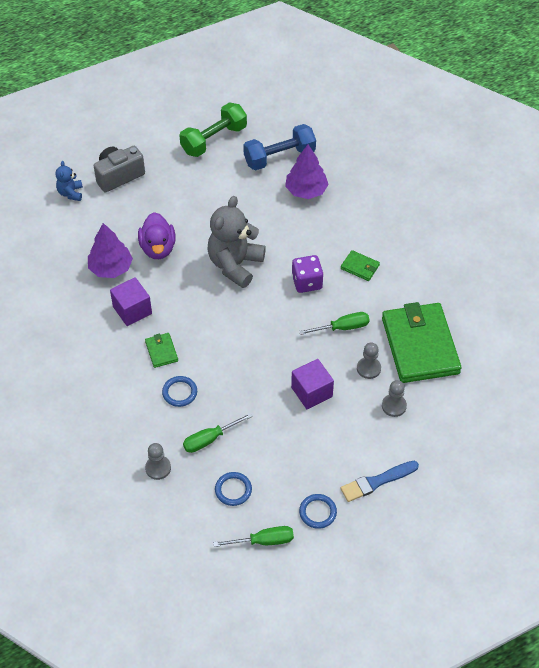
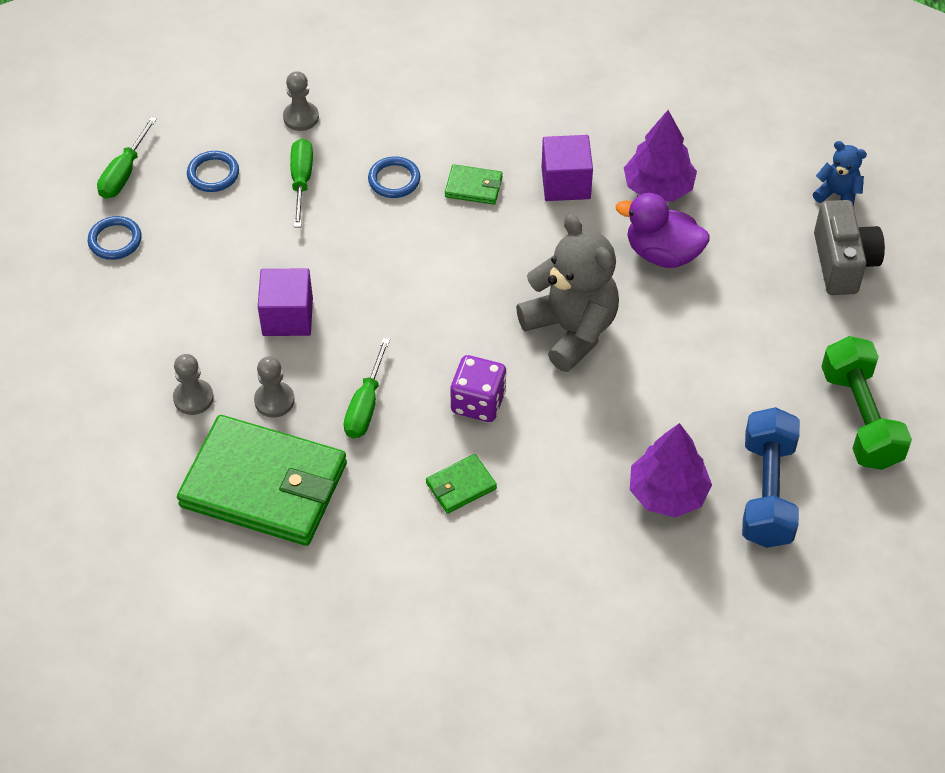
camera: 120 degrees right, 0 degrees up
blue brush [340,461,419,502] -> none

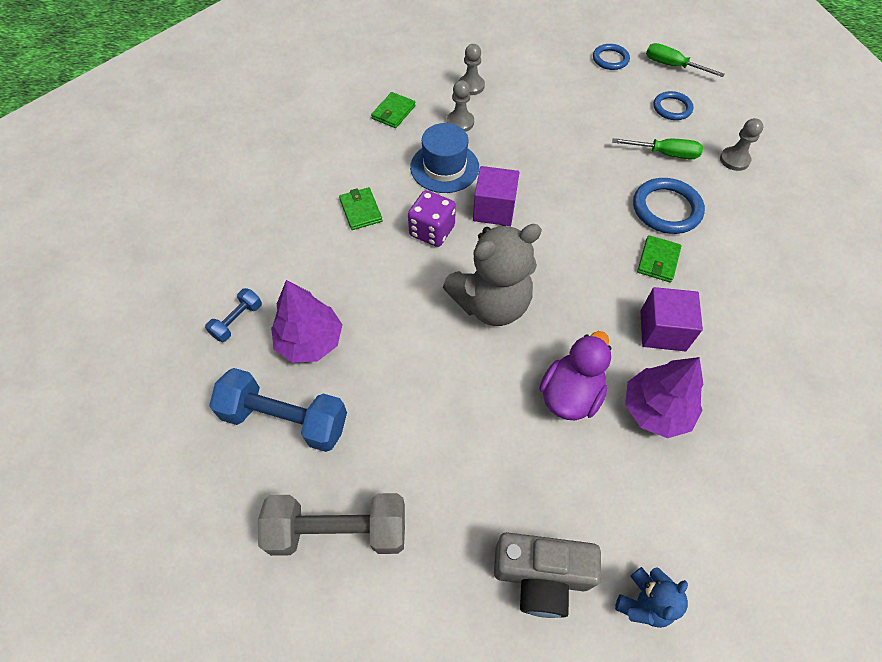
camera: 100 degrees right, 5 degrees up
green wallet [177,415,347,546] -> green wallet [371,92,416,128], size x0.41
purple cube [258,268,313,336] -> purple cube moved to [473,166,519,226]
green screwdriver [344,338,390,438] -> blue hat [410,123,479,193]
blue ring [368,156,420,198] -> blue ring [633,178,705,234], size x1.58
green dumbbell [821,336,912,470] -> grey dumbbell [258,493,405,556]
none -> blue dumbbell [205,288,262,342]

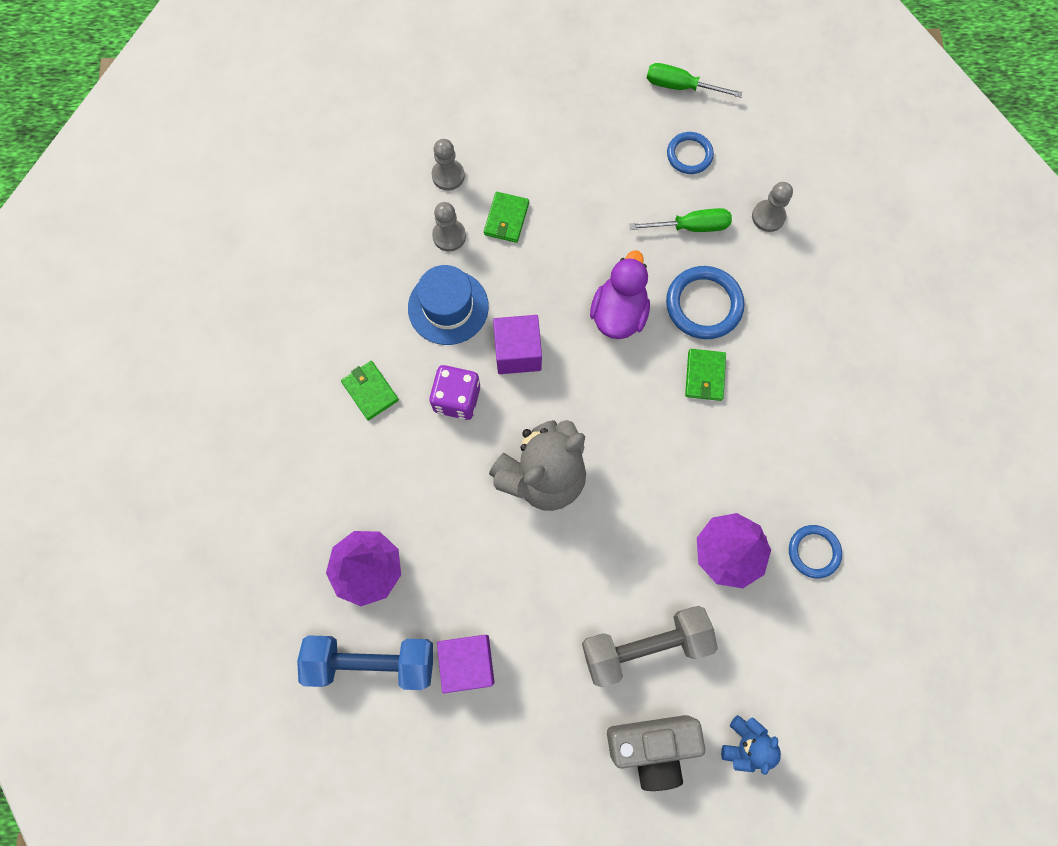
camera: 15 degrees left, 15 degrees up
blue dumbbell [205,288,262,342] -> none
grey dumbbell [258,493,405,556] -> grey dumbbell moved to [582,606,718,687]
green wallet [371,92,416,128] -> green wallet moved to [484,192,529,243]
purple duck [539,331,611,420] -> purple duck moved to [590,250,650,339]
blue ring [593,44,630,70] -> blue ring moved to [789,525,842,578]
purple cube [640,287,703,351] -> purple cube moved to [437,635,494,693]

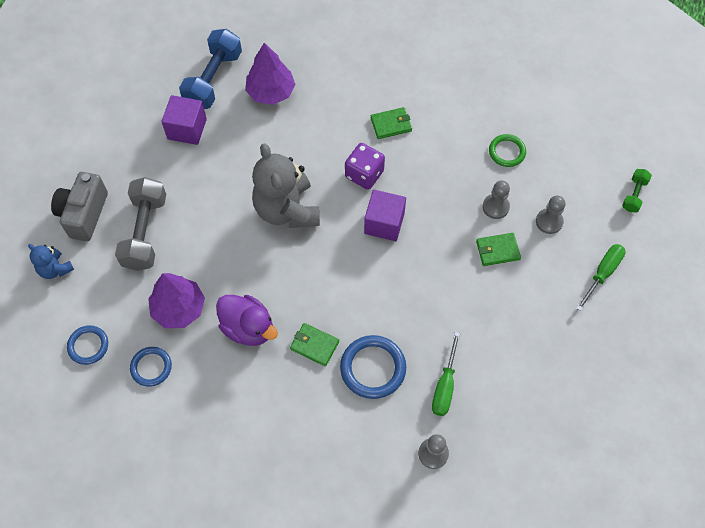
camera: 110 degrees right, 10 degrees down
blue hat [408,265,489,345] -> none
green wallet [484,192,529,243] -> green wallet turned 45 degrees counterclockwise [476,233,521,266]
purple duck [590,250,650,339] -> purple duck moved to [216,295,278,346]
green screwdriver [647,63,743,98] -> green screwdriver moved to [576,244,626,311]
blue ring [667,132,714,174] -> blue ring moved to [67,325,108,365]
none -> green ring [489,134,526,167]
none -> green dumbbell [622,169,652,212]

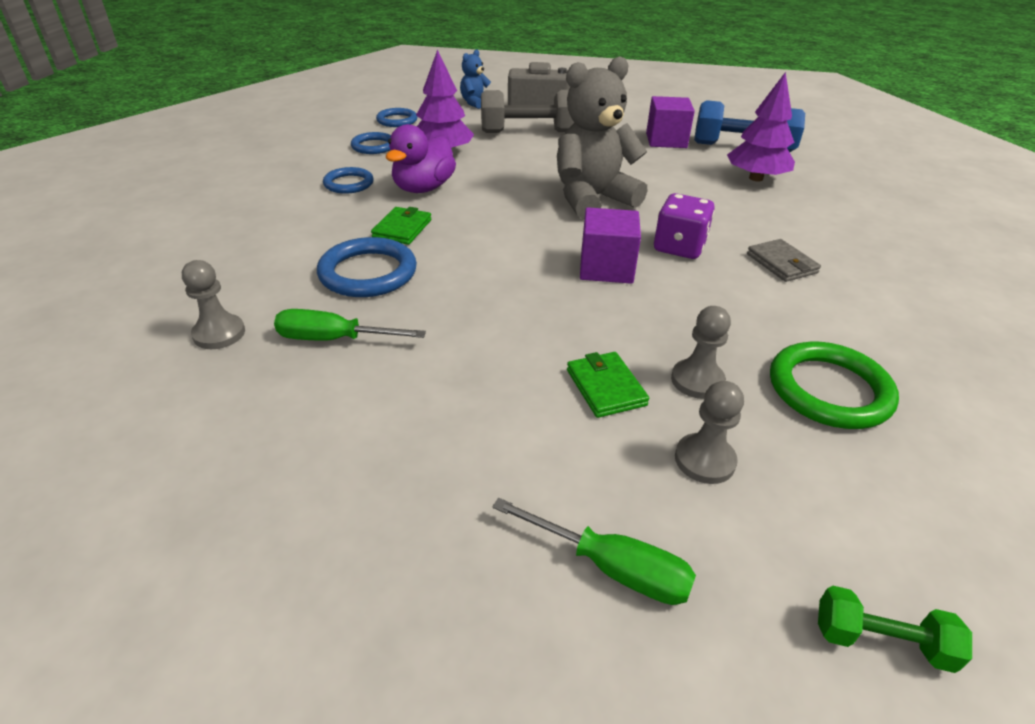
camera: 80 degrees right, 25 degrees down
green wallet [370,107,412,139] -> grey wallet [747,239,821,282]
green ring [489,134,526,167] -> green ring [770,342,899,429], size x1.58
none -> blue ring [323,167,374,194]

